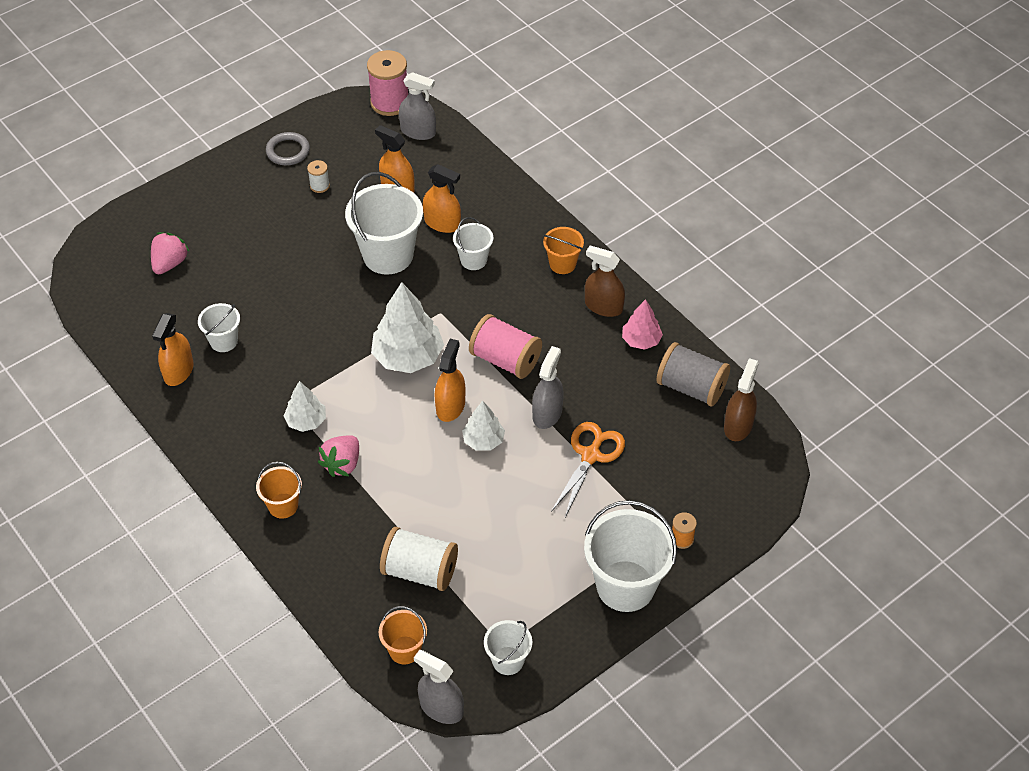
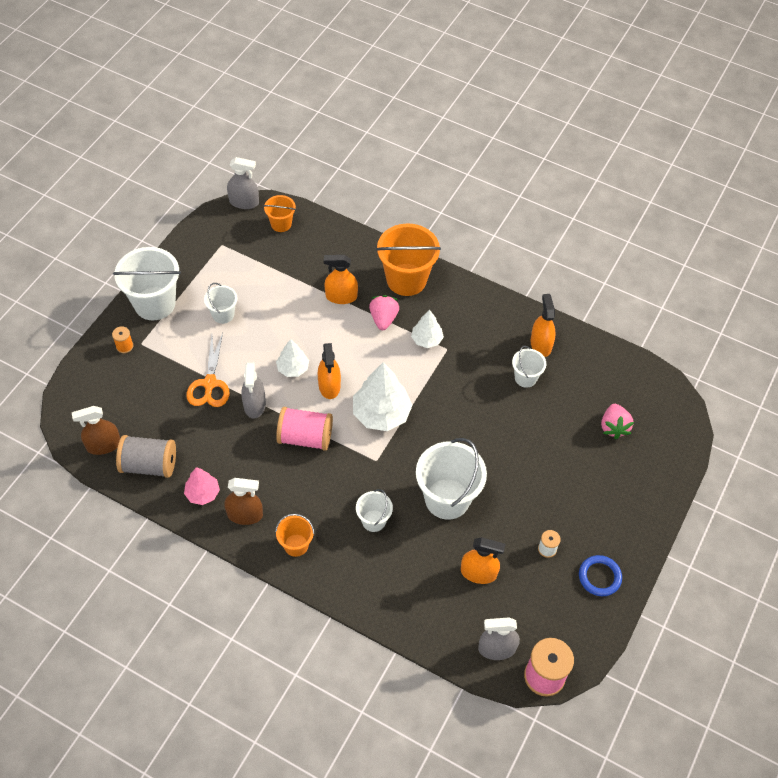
camera: 155 degrees right, 5 degrees up
orange bucket [256,462,302,519] -> orange bucket [376,223,441,296], size x1.90
grey ring [266,132,310,165] -> blue ring [579,555,622,596]
white spool [380,527,458,591] -> none
orange spray bottle [423,164,461,233] -> orange spray bottle moved to [324,255,358,304]
white bucket [484,620,532,675] -> white bucket moved to [204,283,237,324]
brown spray bottle [724,358,759,441] -> brown spray bottle turned 75 degrees clockwise [72,406,120,455]

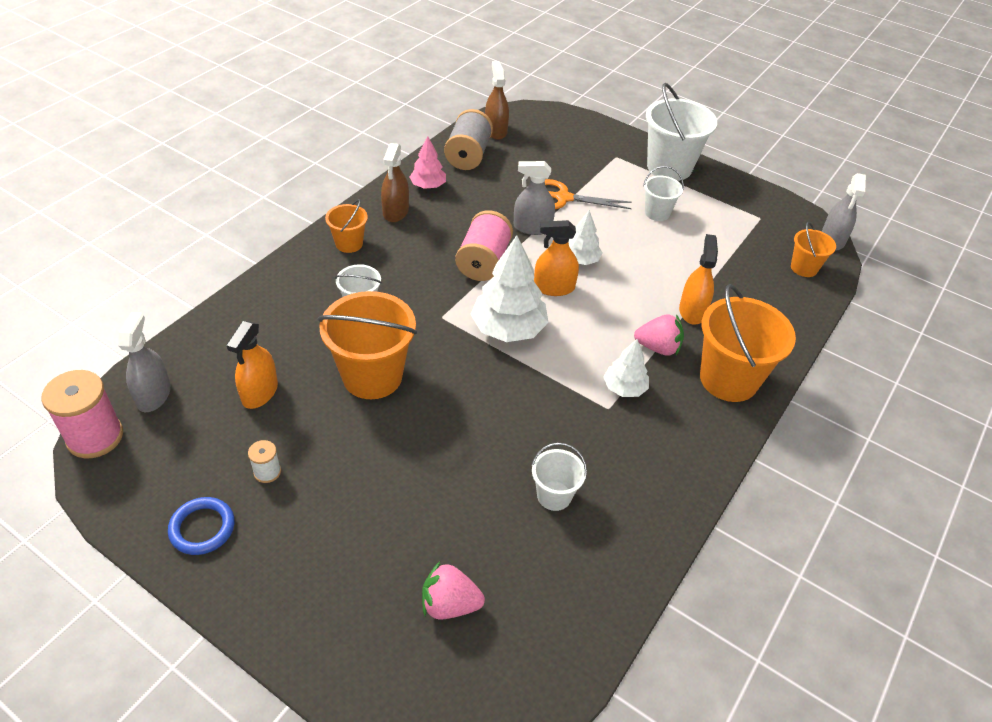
camera: 95 degrees right, 10 degrees down
orange spool [112,326,133,353] -> none
white bucket [416,438,487,520] -> orange bucket [318,291,417,399]
orange spray bottle [531,294,556,357] -> none

